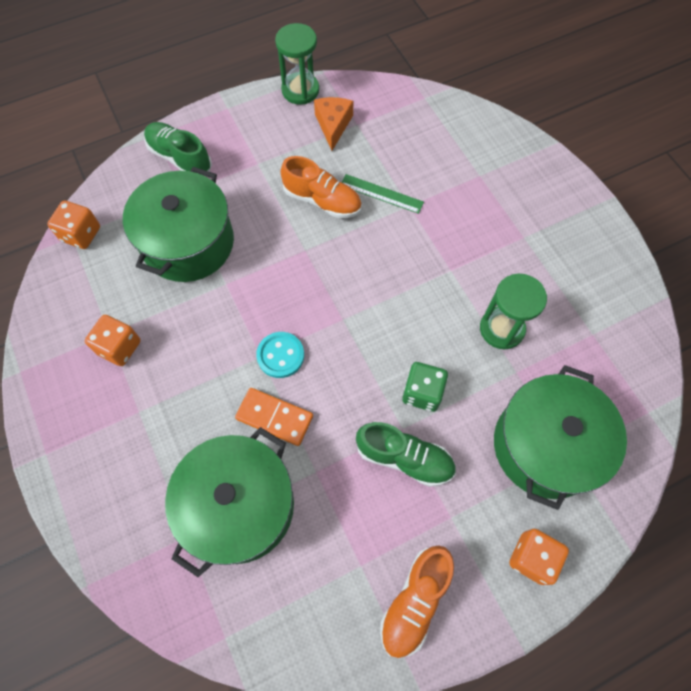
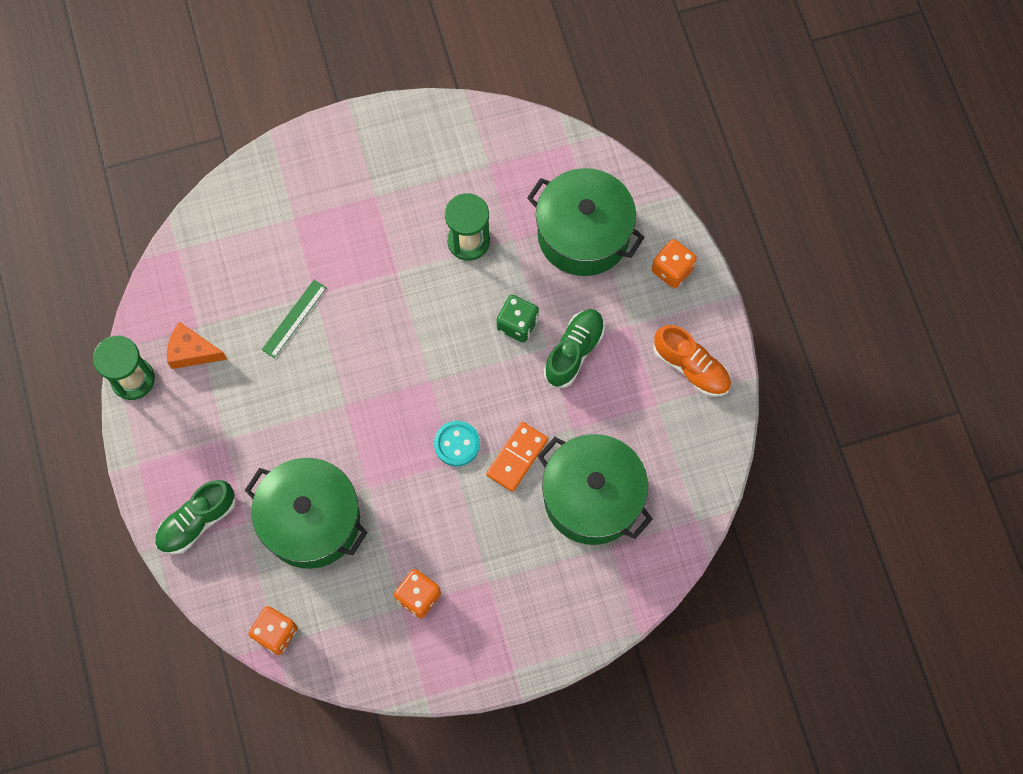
camera: 80 degrees left, 5 degrees up
orange shoe [280,156,362,218] -> none

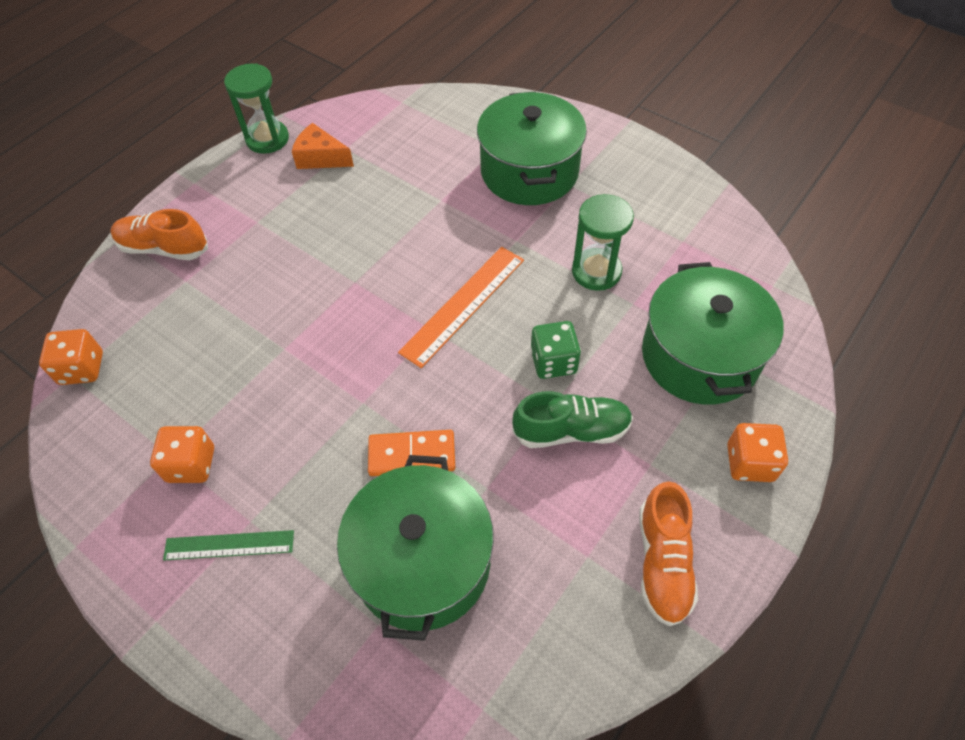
camera: 55 degrees right, 15 degrees down
green shoe [155,480,236,555] -> orange shoe [110,209,208,260]
orange cheese [167,322,227,369] -> orange cheese turned 45 degrees counterclockwise [292,123,354,169]
green pot [245,458,368,569] -> green pot moved to [477,92,587,205]
green ruler [262,280,327,358] -> green ruler moved to [163,530,294,560]
turquoise button [434,421,480,466] -> none
none -> orange ruler [398,247,524,368]

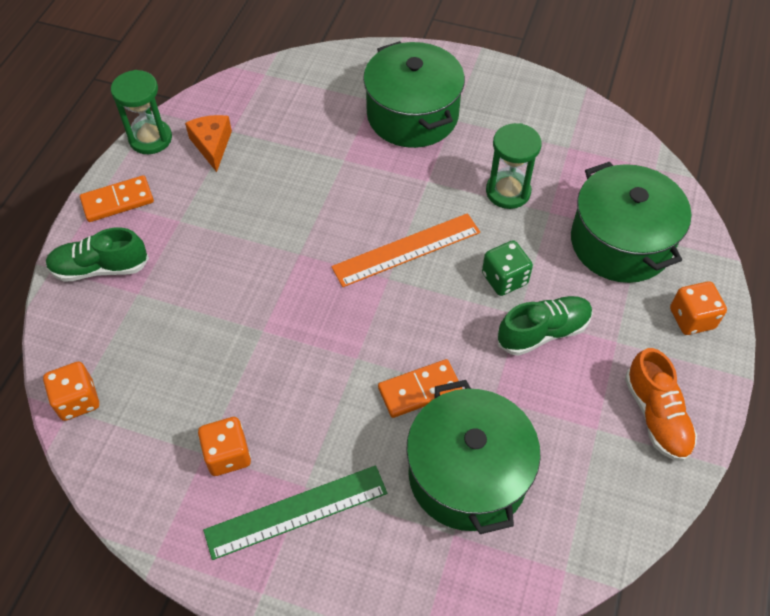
camera: 20 degrees left, 0 degrees up
orange shoe [110,209,208,260] -> green shoe [46,228,149,282]
green ruler [163,530,294,560] -> green ruler [203,465,387,560], size x1.57
orange cheese [292,123,354,169] -> orange cheese turned 75 degrees clockwise [185,115,232,172]
orange ruler [398,247,524,368] -> orange ruler turned 45 degrees clockwise [331,213,480,287]
none -> orange domino [80,175,154,222]

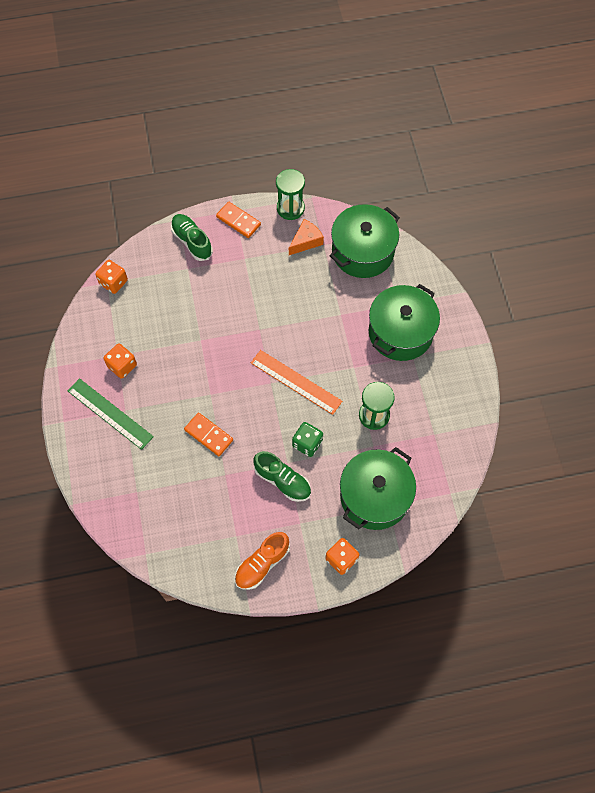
camera: 60 degrees right, 10 degrees up
green pot [406,380,541,534] -> green pot moved to [330,204,400,278]

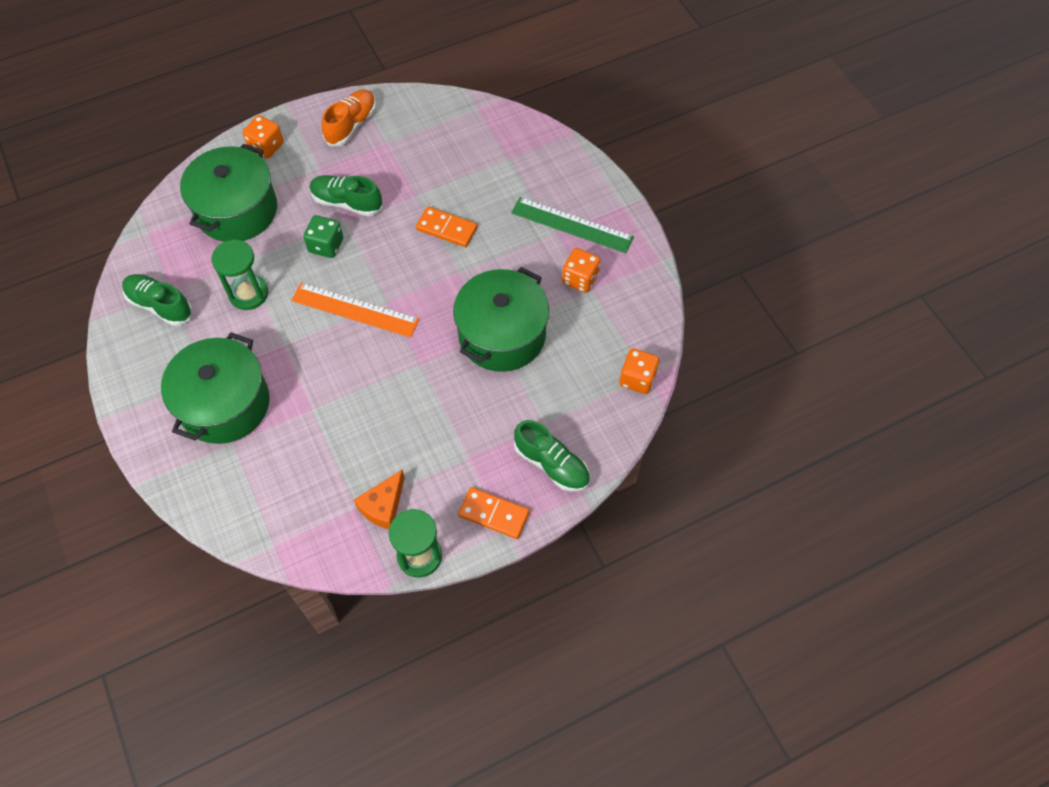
camera: 165 degrees right, 5 degrees down
green pot [330,204,400,278] -> green pot moved to [453,267,549,372]
none -> green shoe [122,274,193,326]

